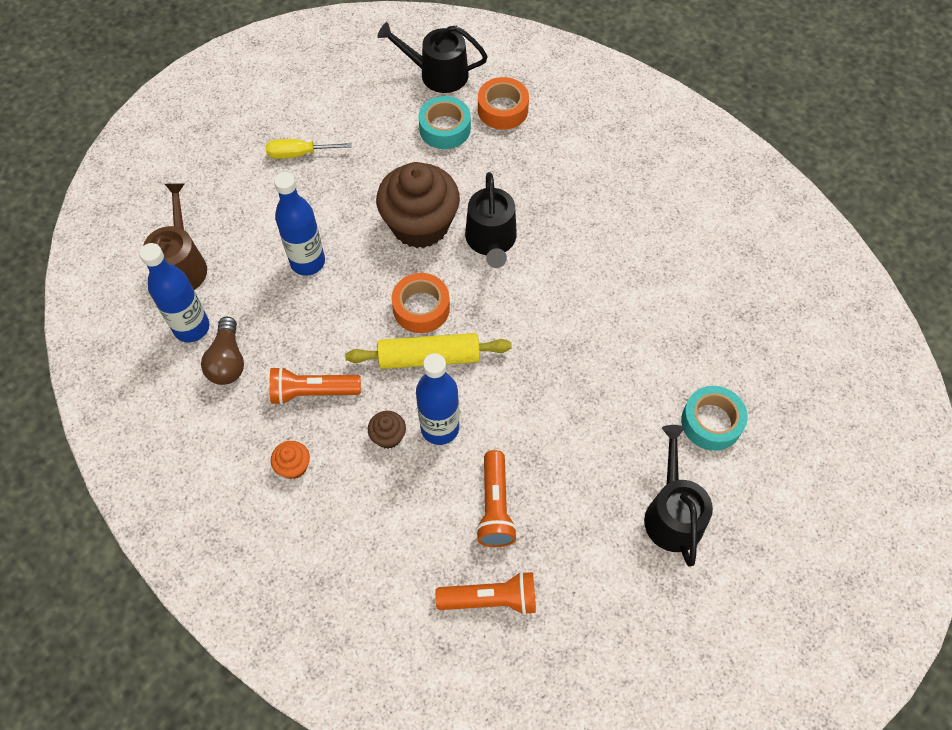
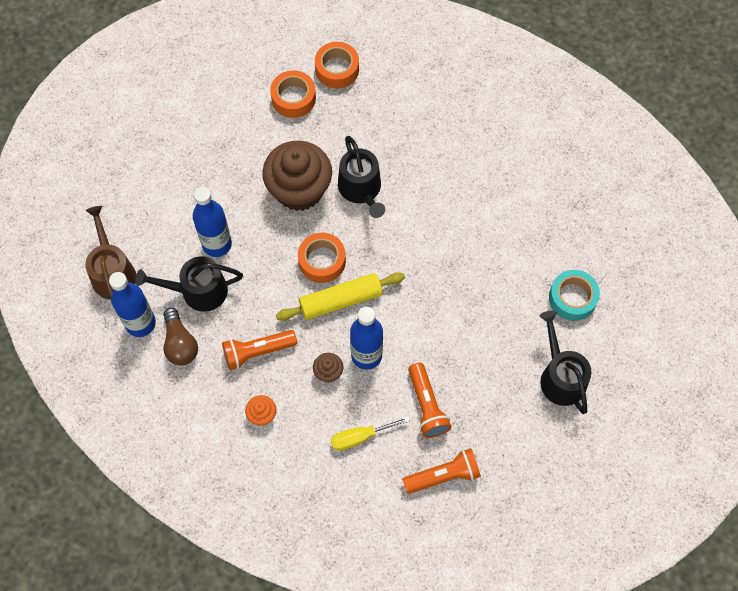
camera: 15 degrees left, 5 degrees up
yellow screwdriver [266,139,352,159] -> yellow screwdriver moved to [331,417,410,451]
black watering can [377,22,488,93] -> black watering can moved to [135,257,243,312]
turquoise tape [418,96,471,149] -> orange tape [270,70,316,118]

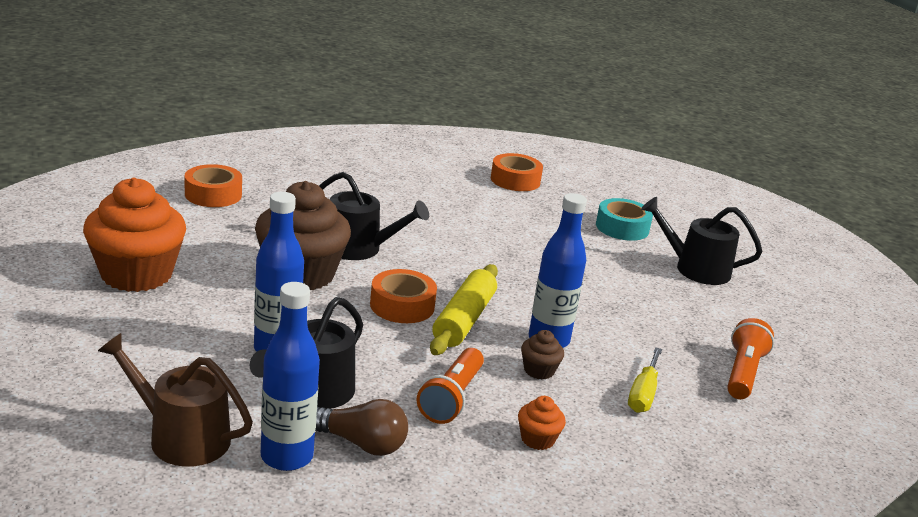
camera: 55 degrees left, 40 degrees down
orange tape [270,70,316,118] -> orange tape moved to [491,153,543,191]
orange flashlight [408,363,451,438] -> none
none -> orange cupcake [83,177,186,292]

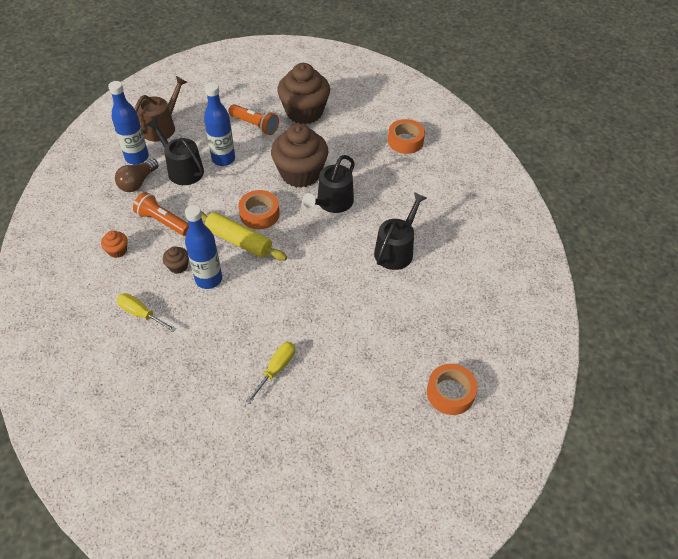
camera: 105 degrees right, 25 degrees up
orange cupcake [83,177,186,292] -> brown cupcake [277,63,330,124]
orange tape [491,153,543,191] -> orange tape moved to [427,364,477,415]
turquoise tape [596,198,653,241] -> none
black watering can [641,197,762,285] -> black watering can moved to [374,192,427,270]
orange flashlight [727,318,774,399] -> orange flashlight moved to [229,104,279,135]
none -> yellow screwdriver [246,342,295,404]

